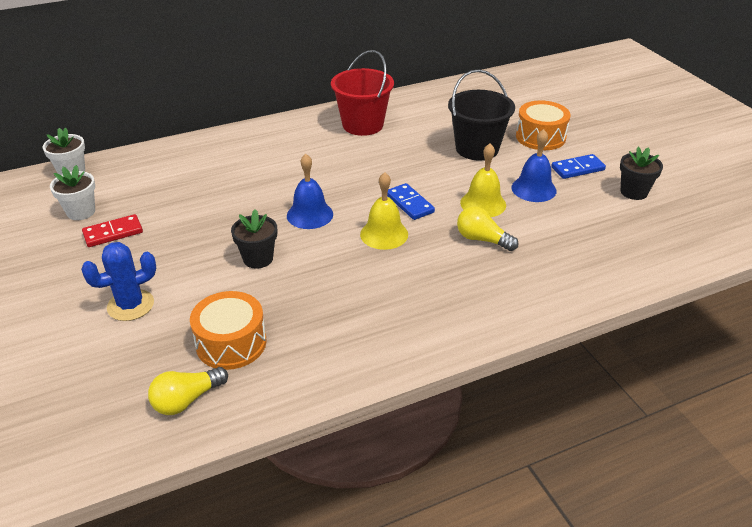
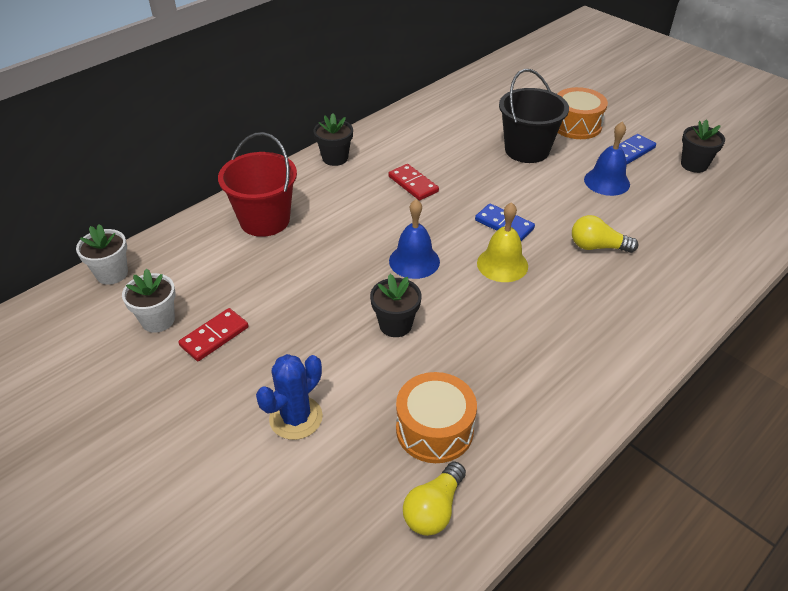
camera: 20 degrees left, 5 degrees up
red bucket [331,50,394,136] -> red bucket moved to [218,132,297,237]
yellow bell [460,143,506,217] -> none
none -> black flower pot [314,113,353,166]
none -> red domino [389,164,439,200]

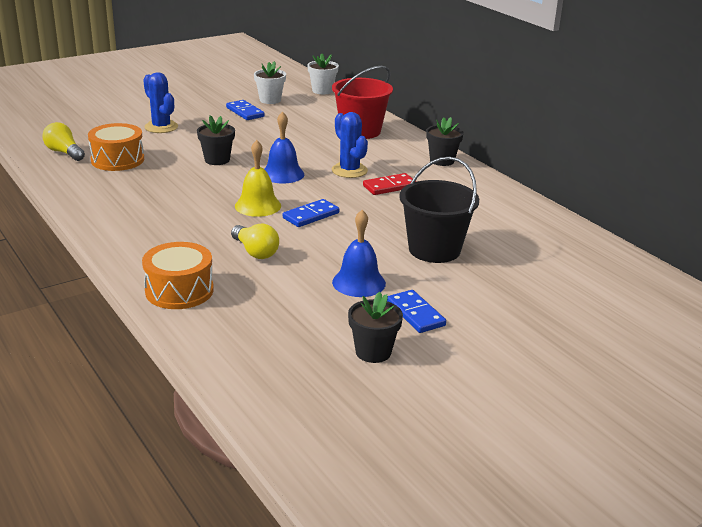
camera: 100 degrees right, 15 degrees down
red domino [178,308,249,361] -> blue domino [226,100,265,120]
orange drum [557,87,608,139] -> orange drum moved to [142,242,214,309]
yellow light bulb [572,215,638,253] -> yellow light bulb turned 120 degrees clockwise [231,224,279,259]
none -> blue cactus [332,112,368,178]

